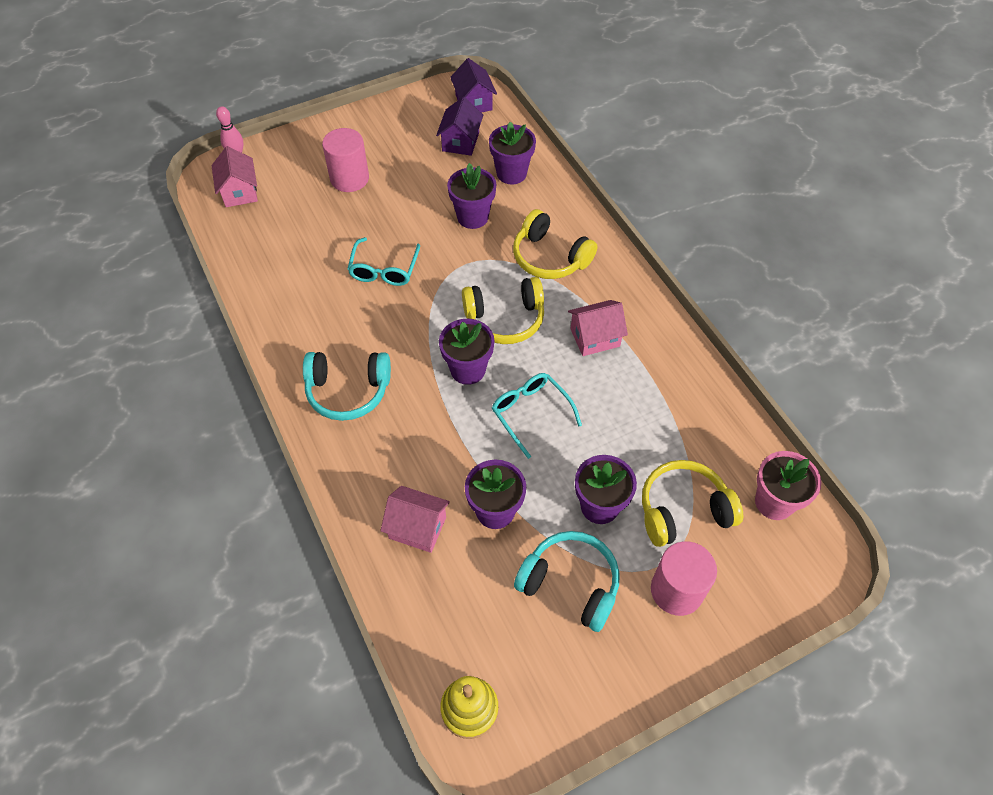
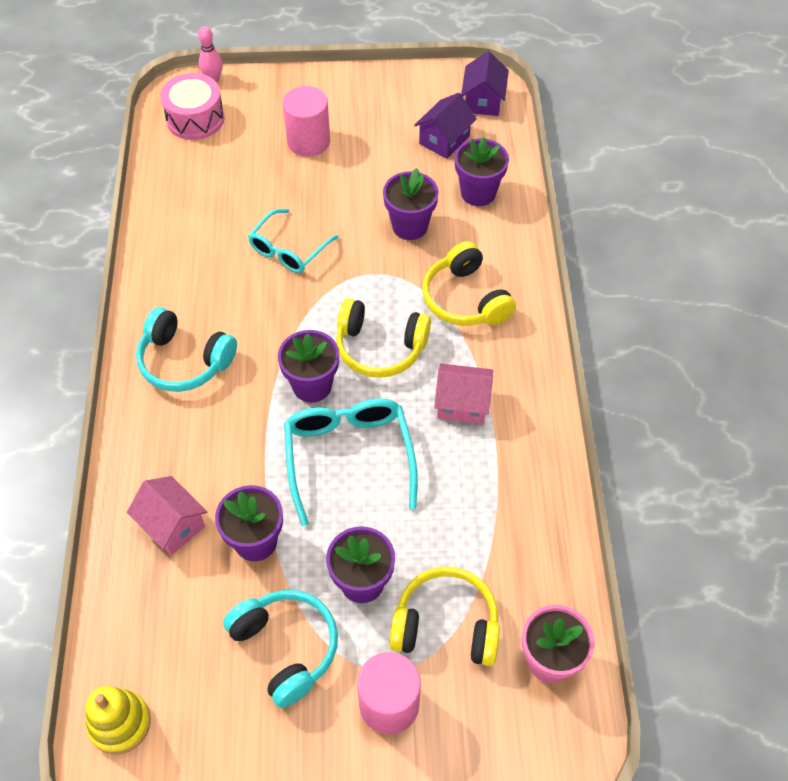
camera: 25 degrees right, 0 degrees up
pink house [212,146,258,207] -> pink drum [160,73,224,140]
turquoise glasses [492,373,582,459] -> turquoise glasses [284,398,418,526], size x1.50

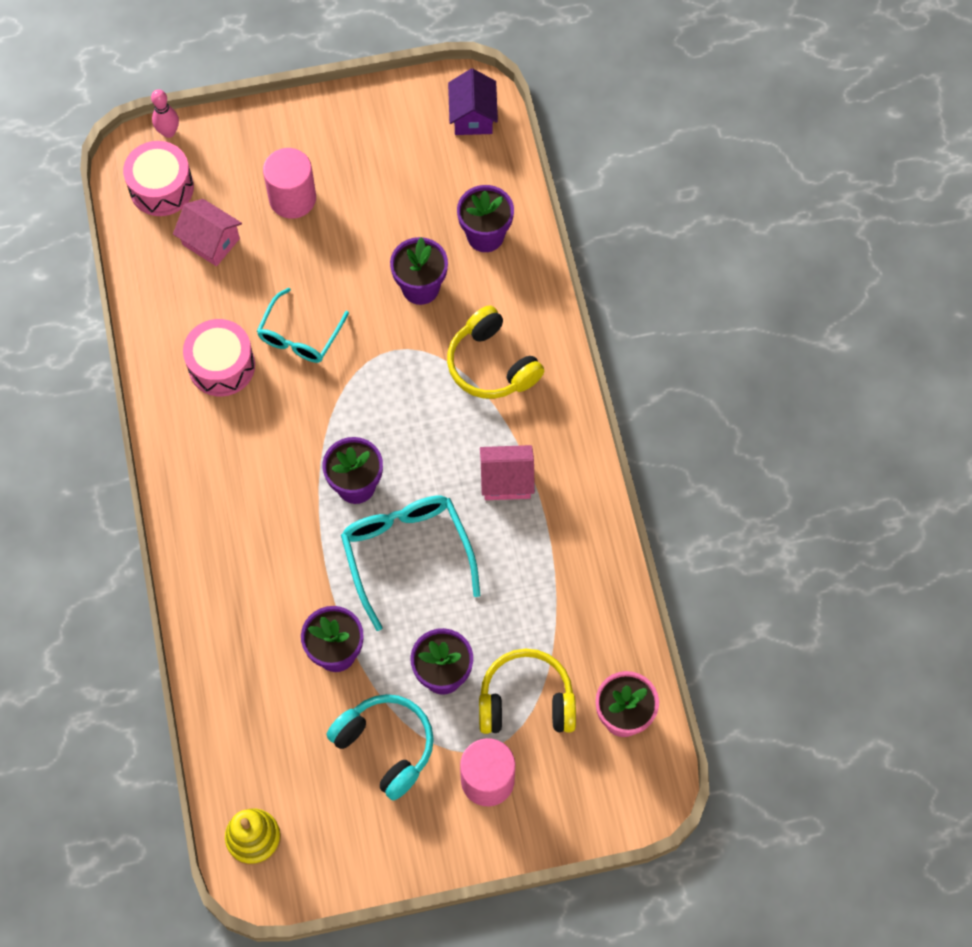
camera: 10 degrees left, 10 degrees up
pink house [127,476,207,555] -> pink house moved to [173,199,242,266]
turquoise headphones [136,307,237,392] -> none
yellow headphones [336,298,431,378] -> none
purple house [414,93,477,159] -> none
none -> pink drum [183,319,255,396]

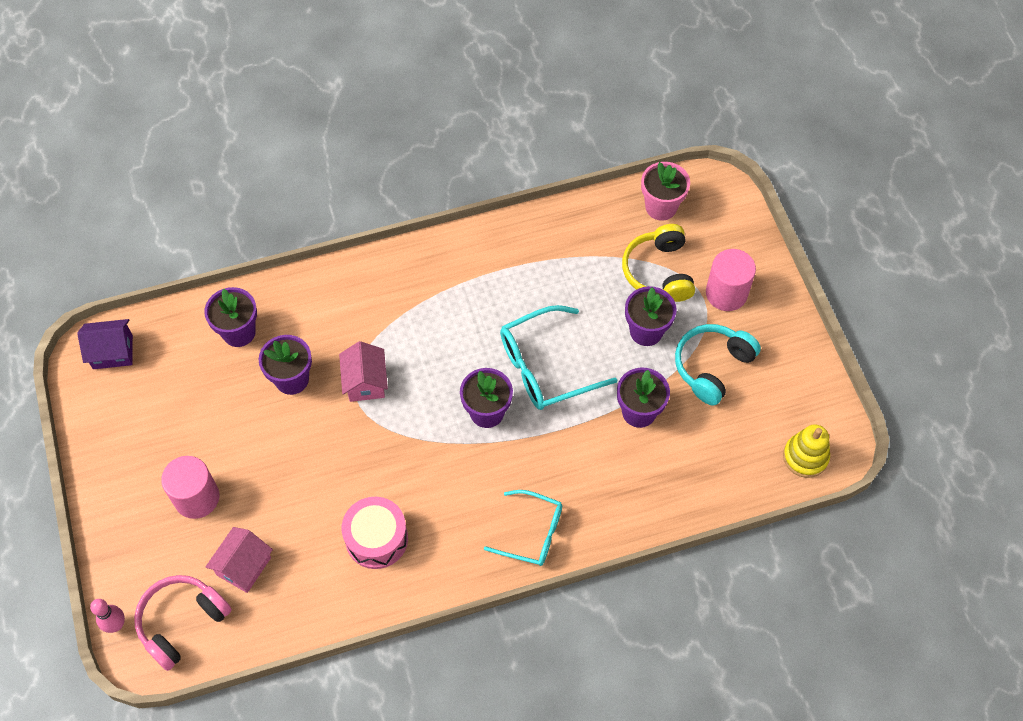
camera: 95 degrees left, 5 degrees down
pink drum [123,141,194,216] -> pink headphones [134,575,232,671]
turquoise glasses [257,287,349,363] -> turquoise glasses moved to [484,490,562,566]
yellow headphones [447,305,544,399] -> none
pink house [480,445,535,500] -> pink house moved to [339,341,388,402]

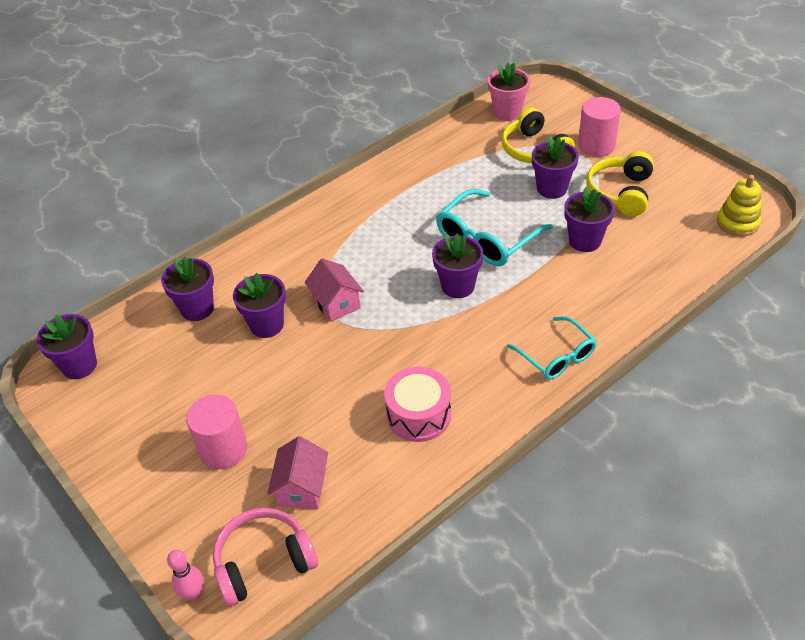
camera: 20 degrees left, 15 degrees down
purple house [77,319,133,369] -> purple flower pot [37,314,97,379]
pink headphones [134,575,232,671] -> pink headphones turned 45 degrees clockwise [213,508,318,606]
turquoise glasses [484,490,562,566] -> turquoise glasses turned 60 degrees clockwise [507,316,597,380]
turquoise headphones [675,324,761,406] -> yellow headphones [586,151,654,216]

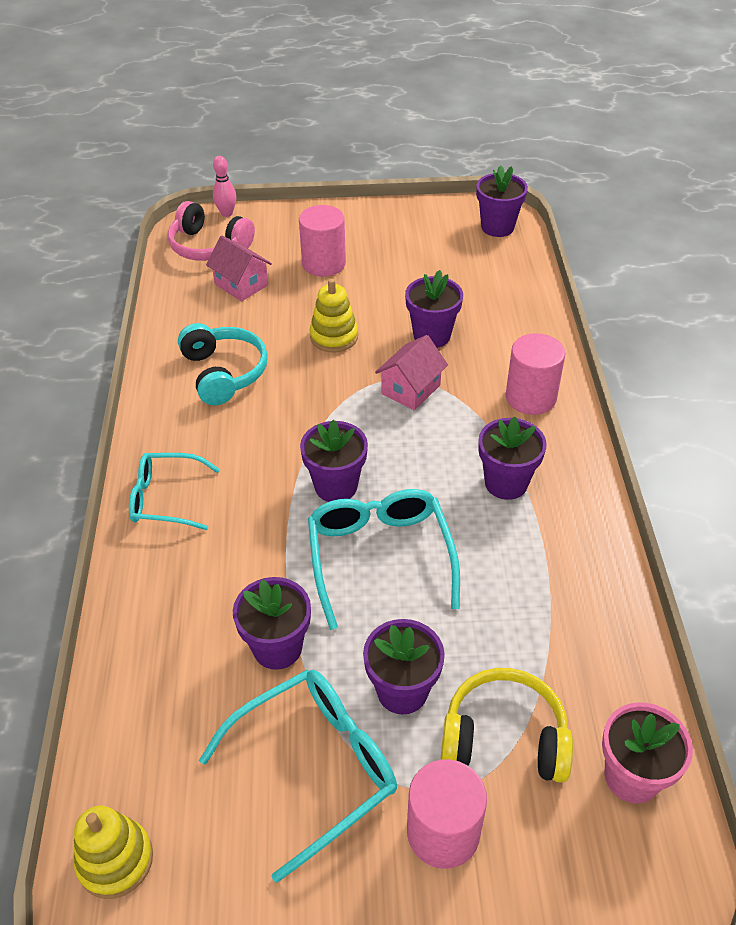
camera: 125 degrees right, 0 degrees up
purple flower pot [161,257,214,321] -> purple flower pot moved to [478,416,547,500]
pink headphones [213,508,318,606] -> pink headphones turned 105 degrees clockwise [168,201,255,261]
pink house [304,258,364,322] -> pink house turned 60 degrees counterclockwise [375,335,448,410]
pink drum [384,366,451,442] -> turquoise headphones [178,323,268,405]
yellow headphones [586,151,654,216] -> turquoise glasses [199,669,397,883]
none -> yellow stacking toy [310,279,358,352]
none -> pink cylinder [506,333,565,415]

